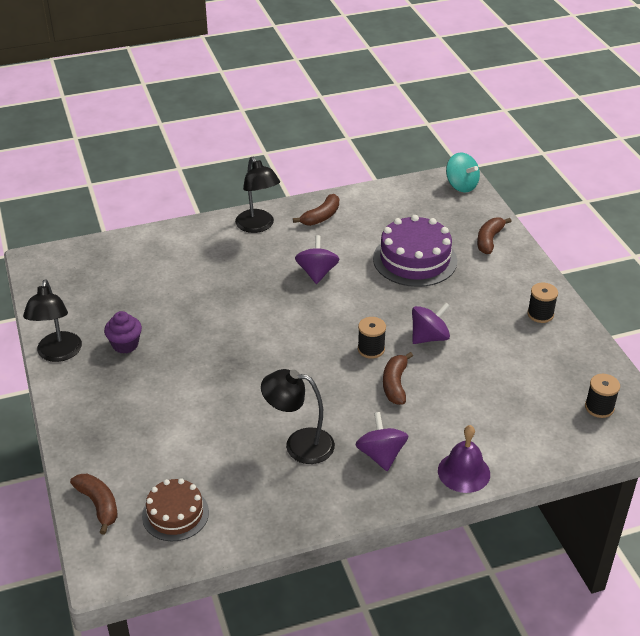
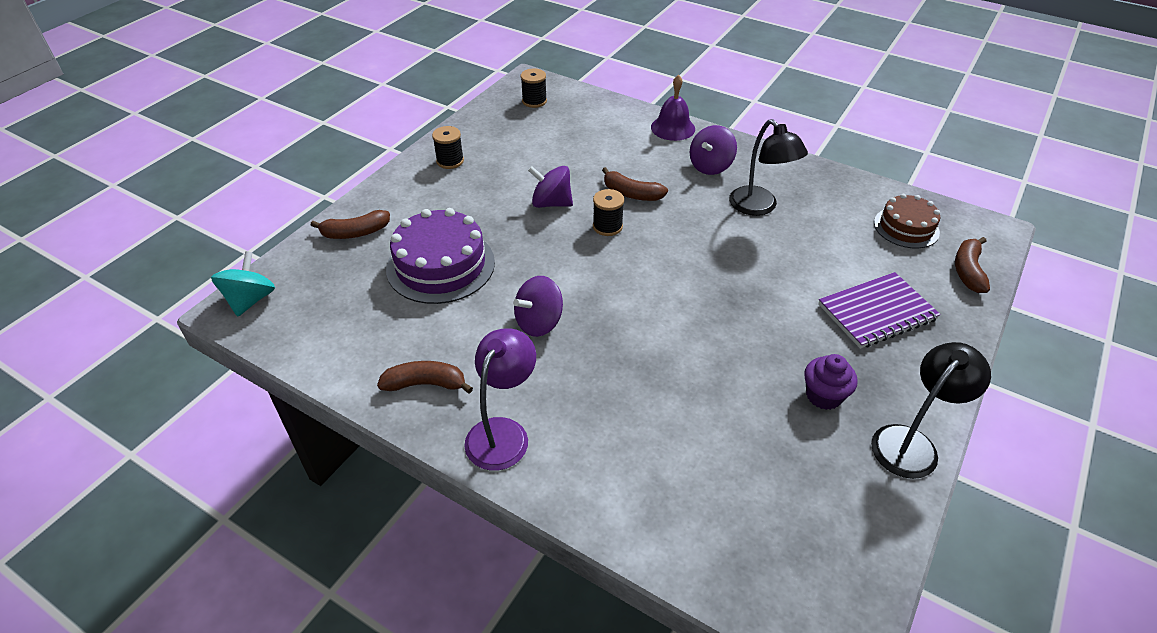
camera: 130 degrees left, 5 degrees up
black lamp [235,157,280,233] -> purple lamp [464,328,536,471]
brown banana [383,352,413,405] -> brown banana turned 60 degrees clockwise [602,167,668,201]
none -> purple notebook [818,272,941,349]

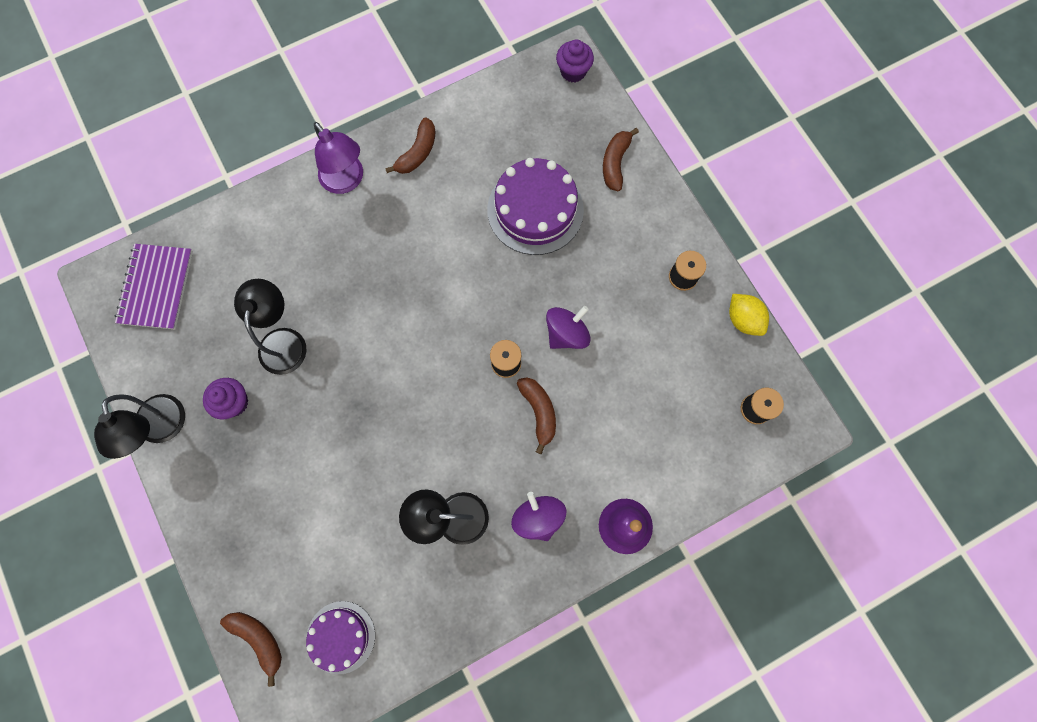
camera: 120 degrees right, 30 degrees up
turquoise spinning top [211,251,275,317] -> purple cupcake [556,40,594,82]
purple spinning top [513,276,563,337] -> none
brown banana [602,167,668,201] -> brown banana turned 105 degrees clockwise [517,377,556,454]
purple notebook [818,272,941,349] -> purple notebook moved to [115,244,193,329]
brown cake [874,194,940,248] -> purple cake [306,601,375,674]
none -> black lamp [234,279,306,375]
none -> yellow lemon [729,294,769,336]

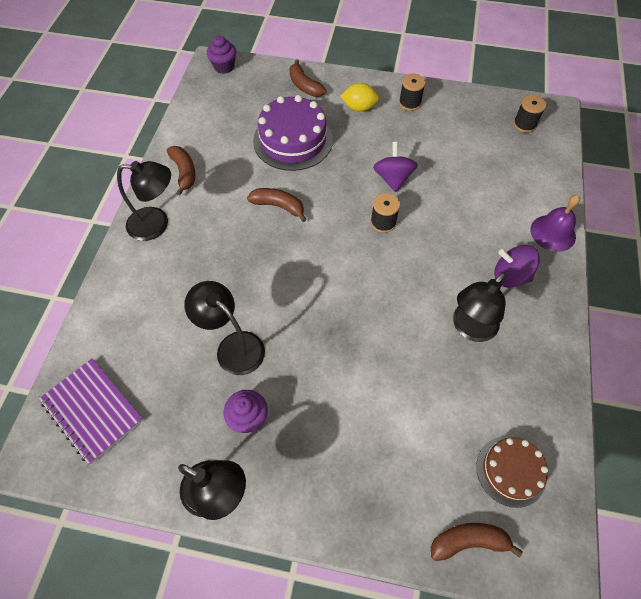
camera: 50 degrees left, 15 degrees down
purple cake [306,601,375,674] -> brown cake [476,437,548,508]
purple lamp [314,122,363,194] -> black lamp [117,161,171,241]
brown banana [517,377,556,454] -> brown banana moved to [247,188,306,222]
yellow lemon [729,294,769,336] -> yellow lemon moved to [340,83,379,112]

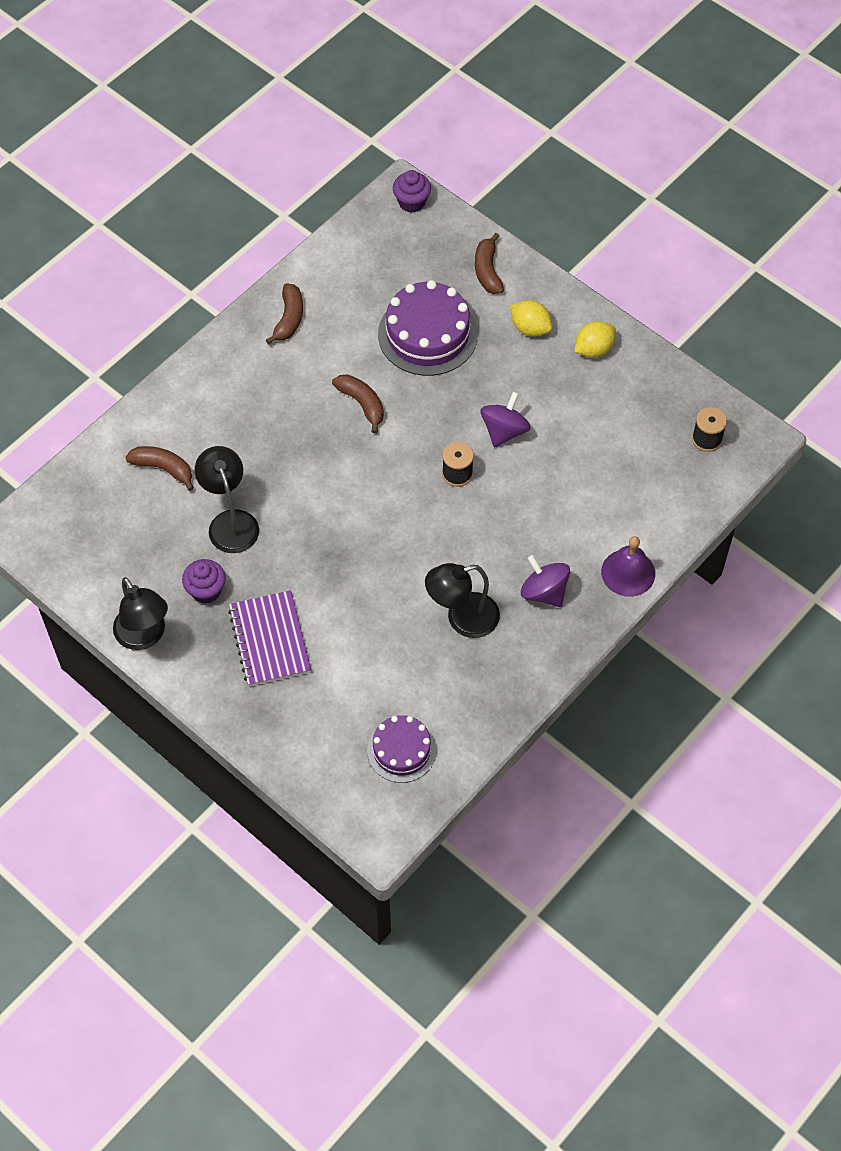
camera: 30 degrees right, 0 degrees up
purple notebook [39,358,143,464] -> purple notebook moved to [228,590,312,686]
black lamp [117,161,171,241] -> none
black spool [399,74,426,111] -> yellow lemon [575,321,616,358]
brown banana [431,523,523,561] -> brown banana moved to [125,446,194,491]
brown cake [476,437,548,508] -> purple cake [367,715,436,783]

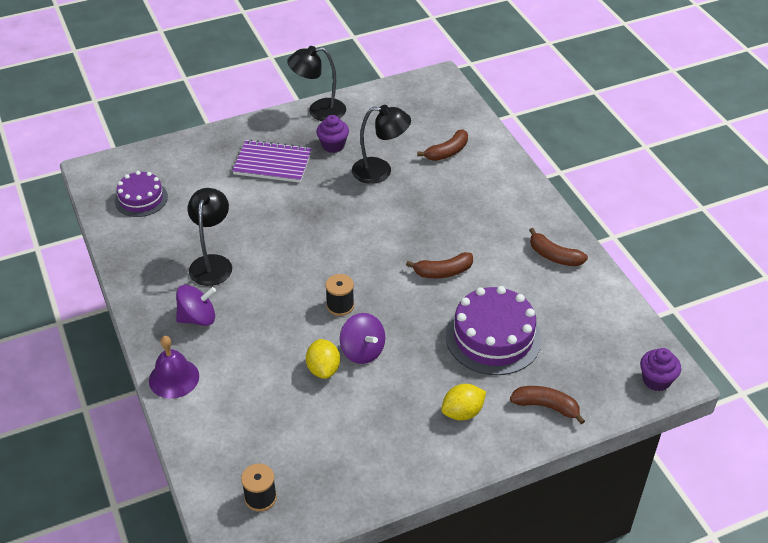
camera: 115 degrees right, 15 degrees down
yellow lemon [575,321,616,358] -> yellow lemon moved to [306,339,340,379]

